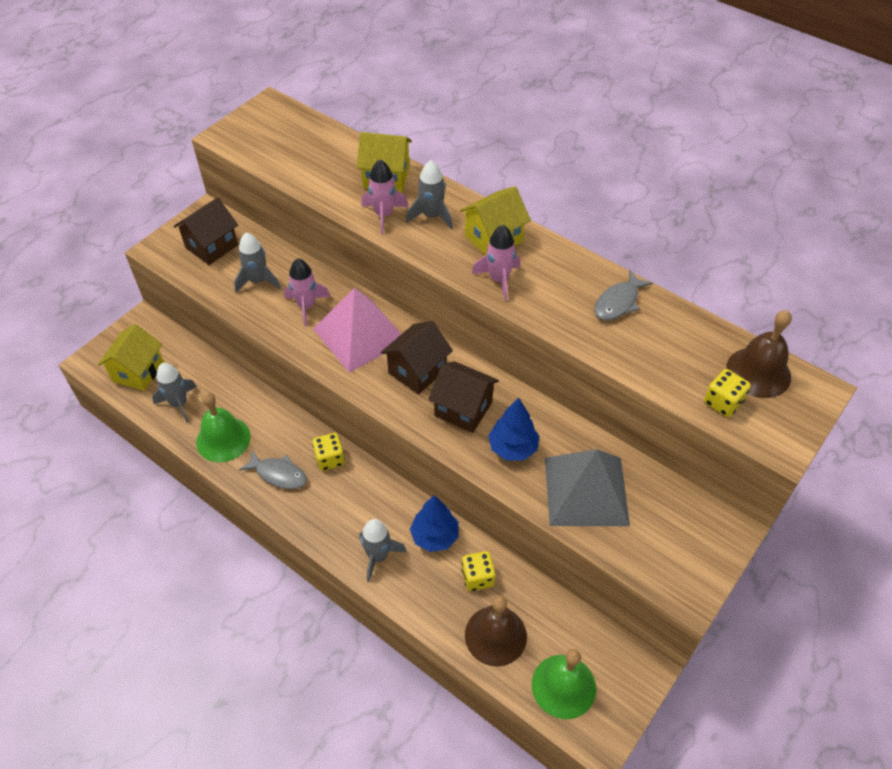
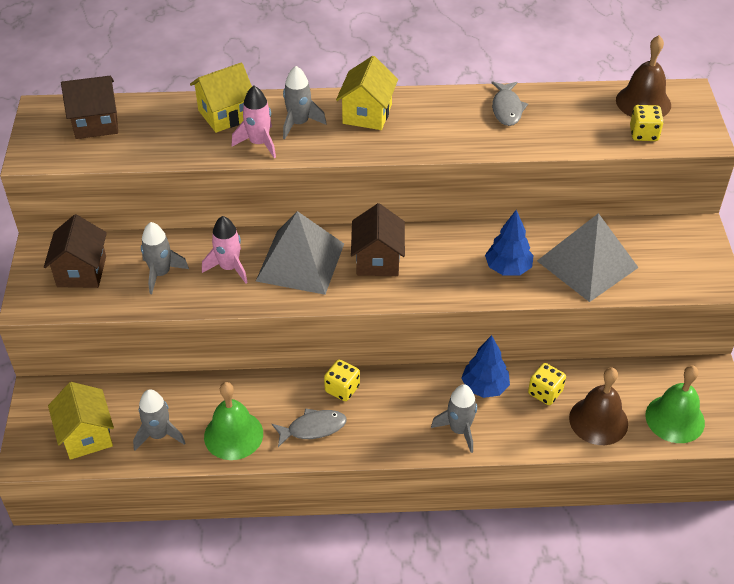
camera: 40 degrees left, 5 degrees down
pink pyramid [313,288,401,373] -> grey pyramid [256,211,344,295]
brown house [429,361,499,433] -> brown house moved to [61,76,118,139]
pink rocket [472,225,520,301] -> none

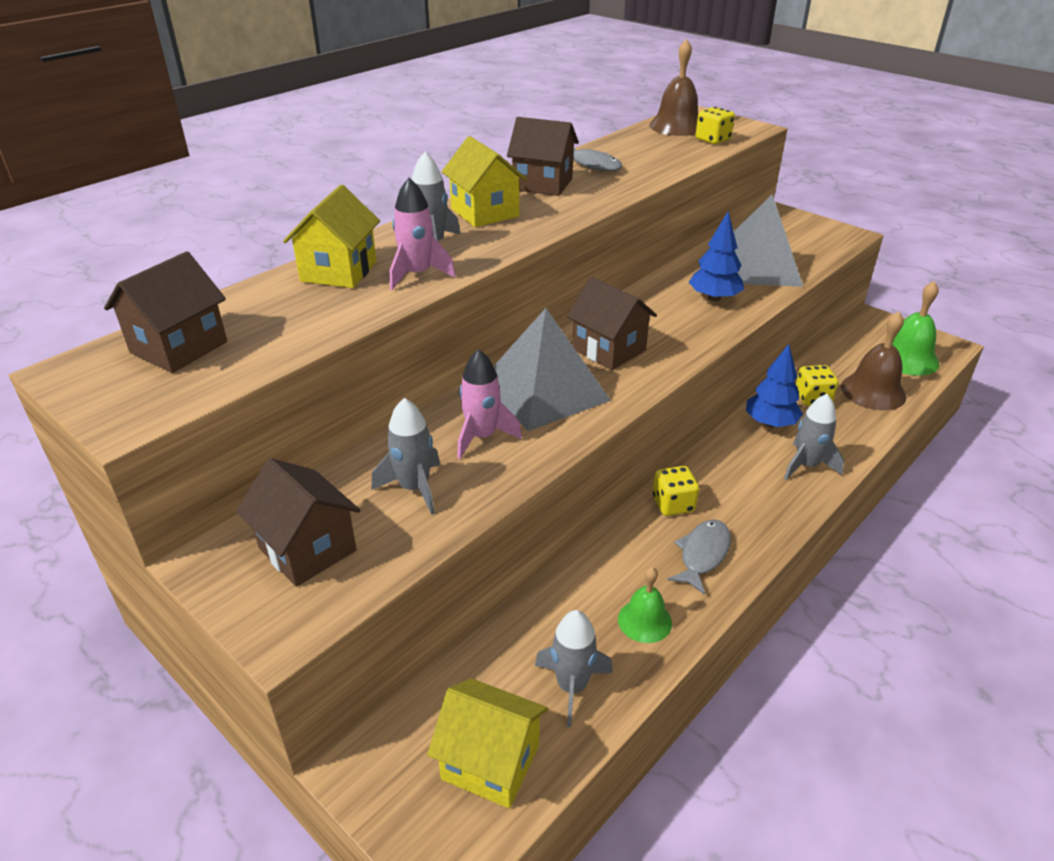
camera: 45 degrees left, 10 degrees down
green bell [204,382,263,460] -> green bell [618,567,672,643], size x0.63
none -> brown house [507,117,579,196]

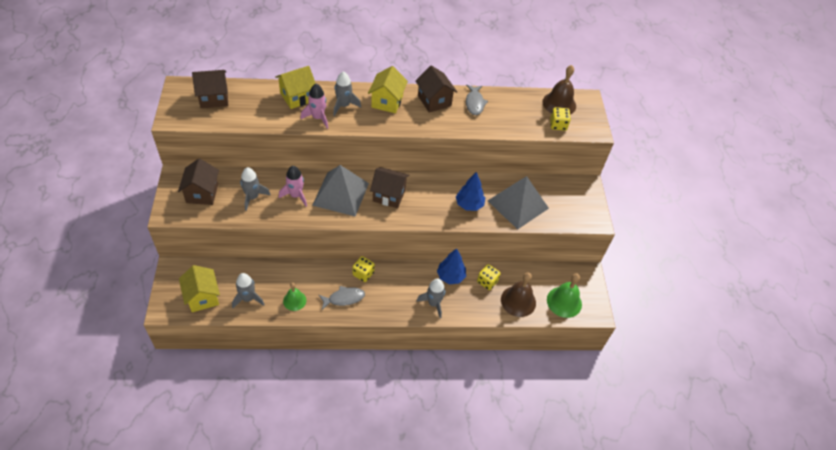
camera: 40 degrees right, 15 degrees up
brown house [567,277,657,370] -> brown house turned 75 degrees counterclockwise [370,167,409,208]

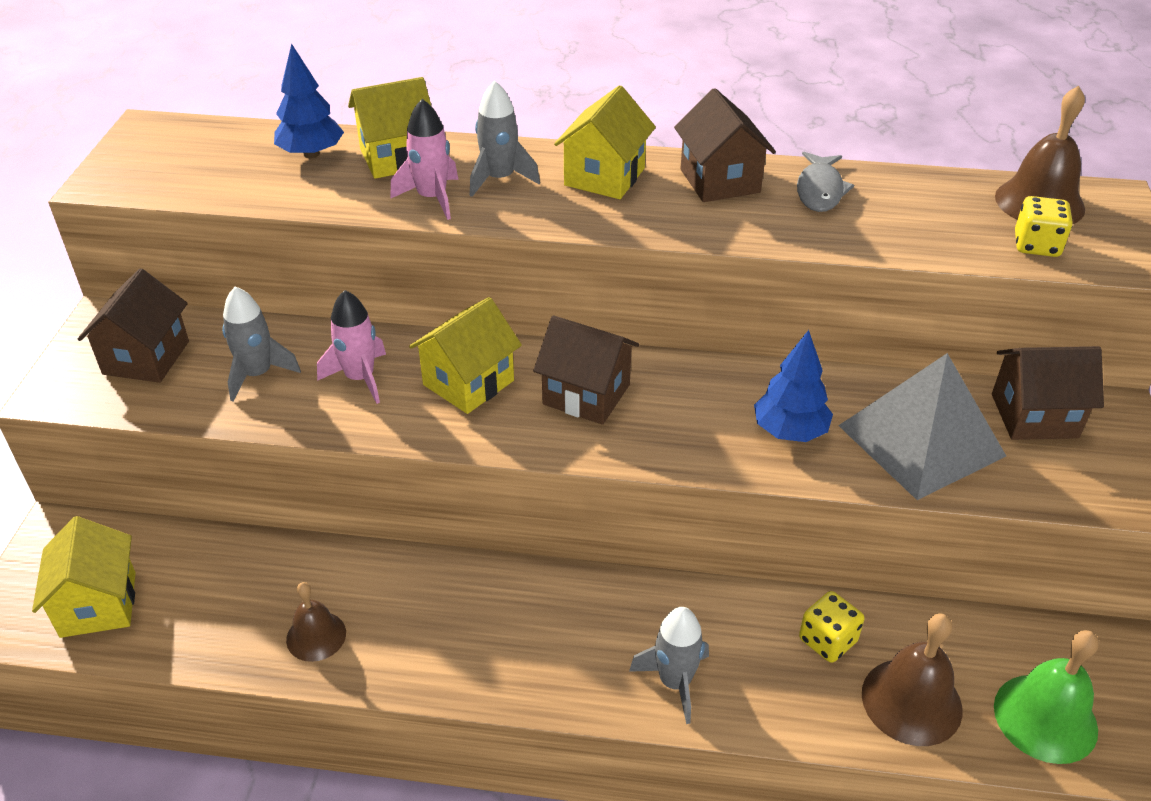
camera: 15 degrees right, 10 degrees down
brown house [192,70,228,108] -> brown house moved to [992,346,1104,440]
grey rocket [232,273,265,308] -> none
green bell [283,283,306,311] -> brown bell [286,582,346,662]
grey pyramid [312,165,369,217] -> yellow house [409,297,522,414]
grey fish [319,286,365,310] -> none
yellow dice [352,256,375,282] -> none
blue tree [437,248,466,284] -> blue tree moved to [274,43,344,158]

